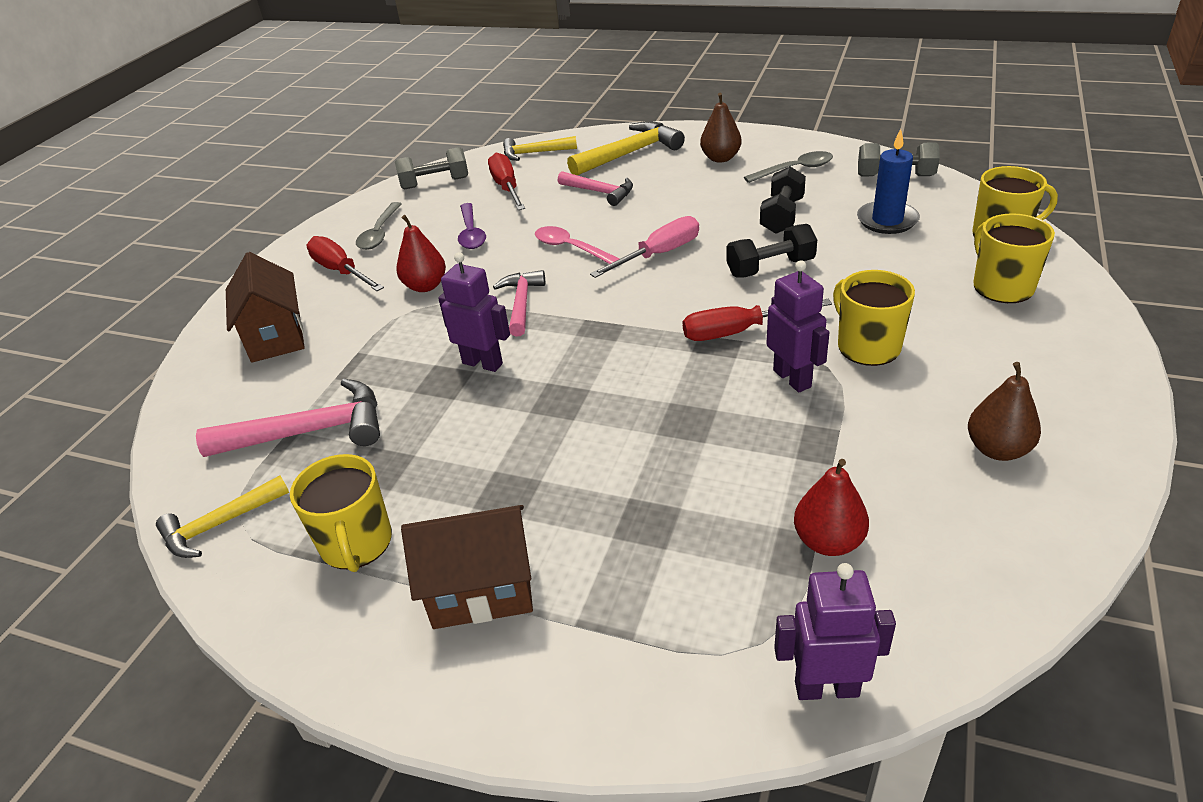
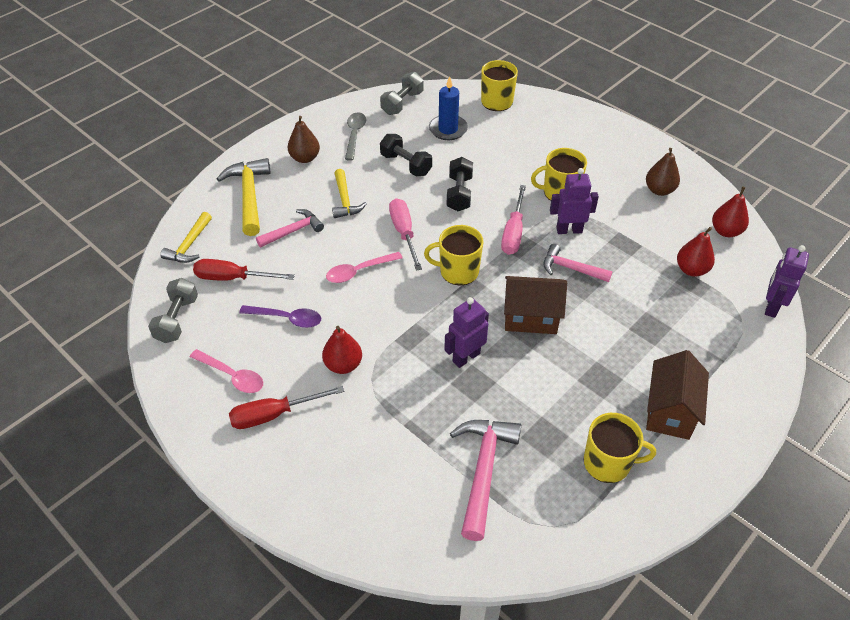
camera: 70 degrees left, 10 degrees up
yellow hammer [156,475,289,558] -> yellow hammer moved to [332,169,367,218]
brown house [226,252,305,363] -> brown house moved to [504,276,567,334]
grey spoon [356,202,402,250] -> pink spoon [190,349,263,393]
pink hammer [493,270,545,337] -> pink hammer moved to [543,244,613,282]
red screwdriver [683,299,832,341] -> pink screwdriver [501,185,526,255]
yellow mug [973,213,1055,303] -> yellow mug moved to [424,225,483,285]
none -> red pear [712,187,749,237]

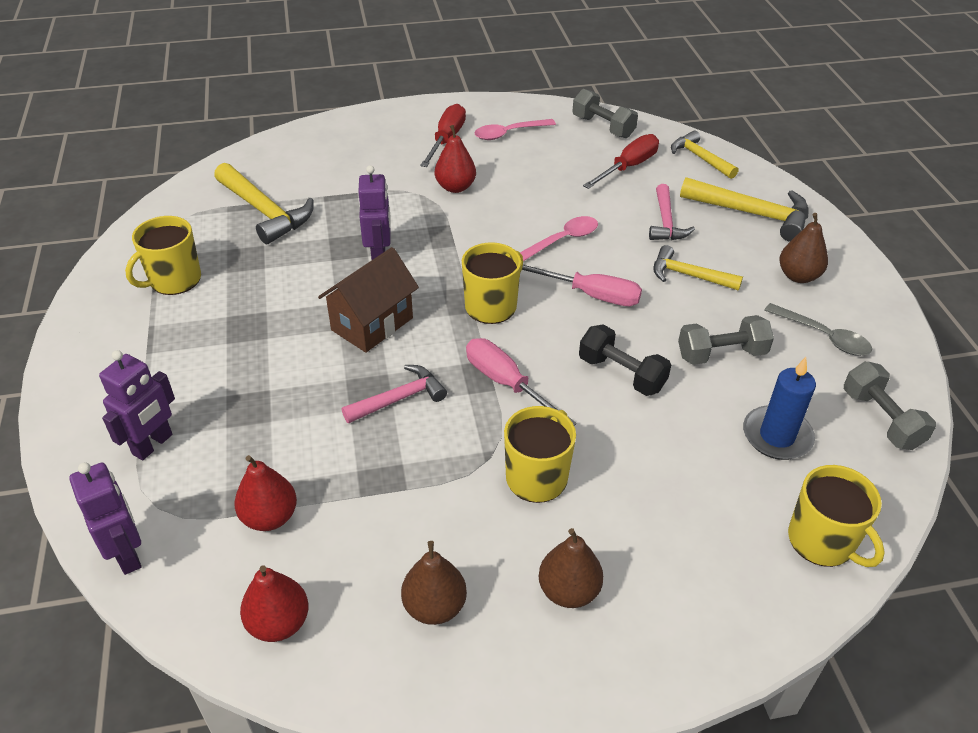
camera: 125 degrees right, 5 degrees down
purple spoon [239,305,321,328] -> none
pink spoon [326,252,403,283] -> pink spoon turned 45 degrees clockwise [520,216,598,261]
black dumbbell [380,134,432,176] -> grey dumbbell [678,315,774,365]
pink hammer [450,420,521,541] -> yellow hammer [214,163,314,244]
purple robot [550,168,599,234] -> purple robot moved to [99,350,175,460]
brown house [646,350,709,440] -> none
none -> brown pear [539,528,603,608]

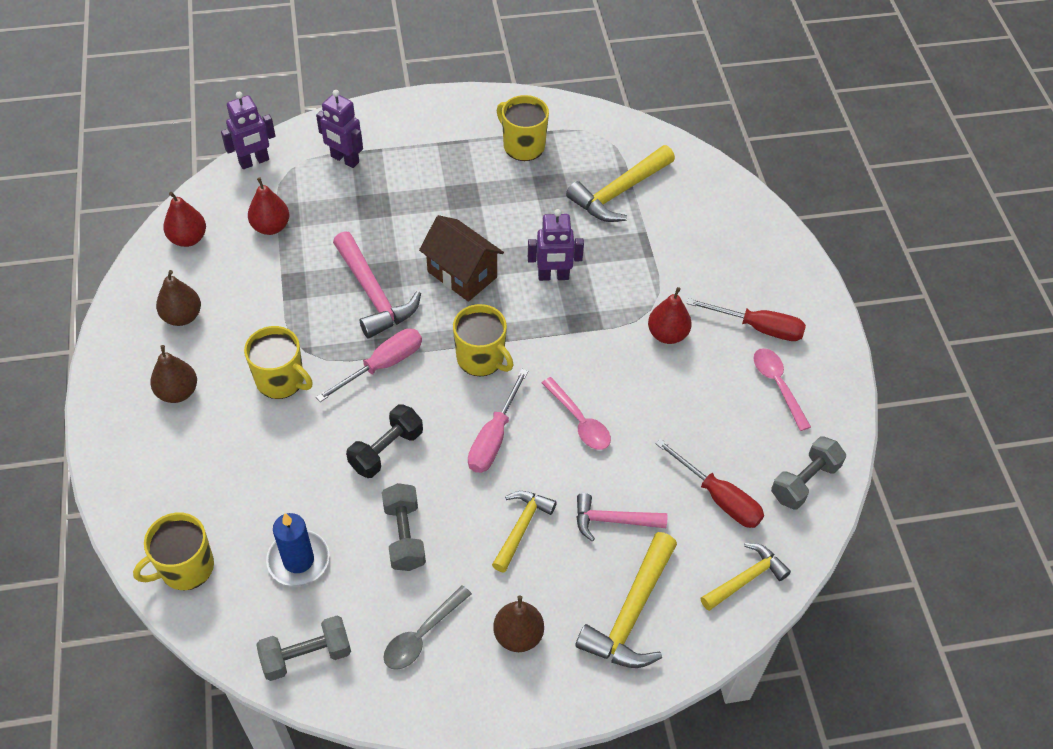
camera: 90 degrees right, 10 degrees up
pink hammer [342,365,447,423] -> pink hammer [333,231,421,338], size x1.56

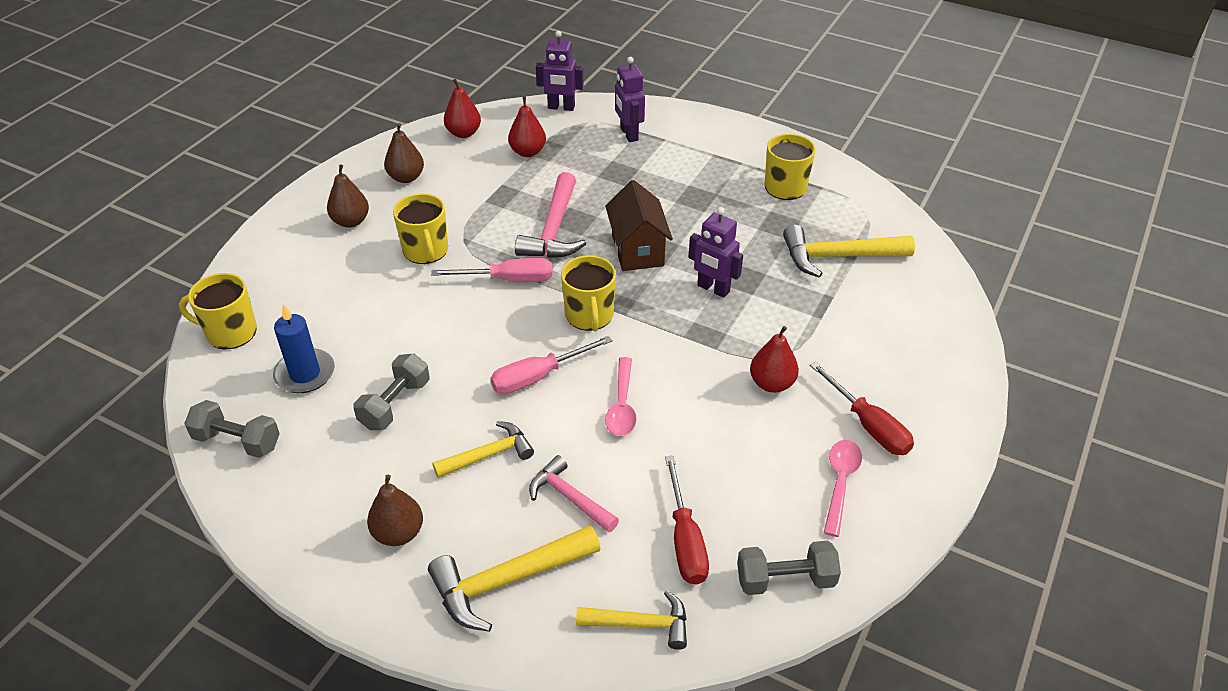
camera: 40 degrees right, 10 degrees down
black dumbbell [346,404,423,478] -> none
grey spoon [383,585,472,670] -> none

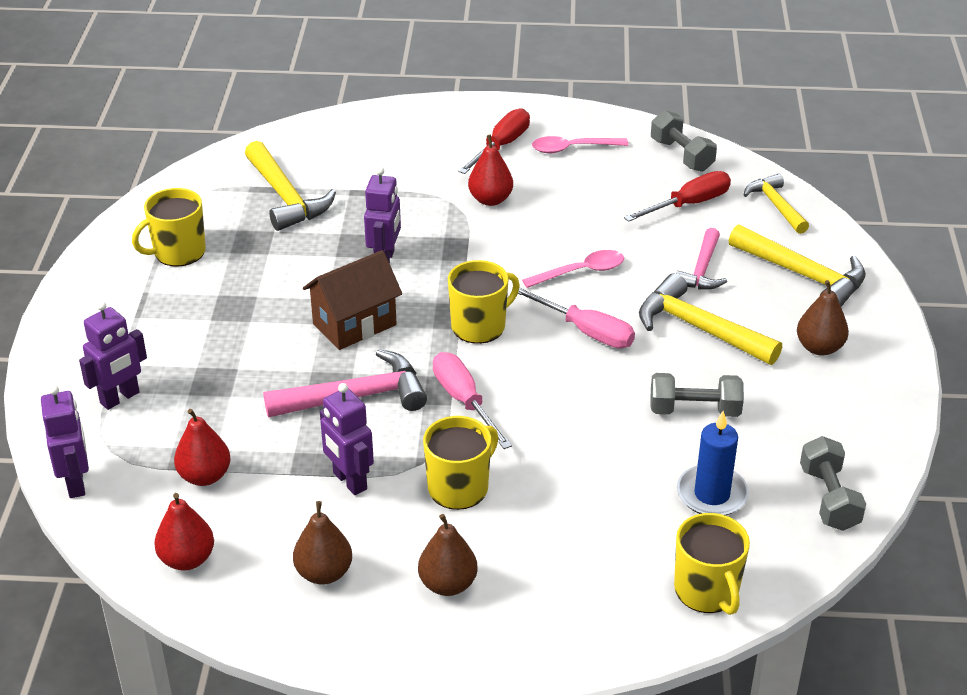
camera: 115 degrees left, 5 degrees down
yellow hammer [432,421,534,478] -> yellow hammer [639,273,782,365], size x1.56
none -> purple robot [320,383,374,495]

